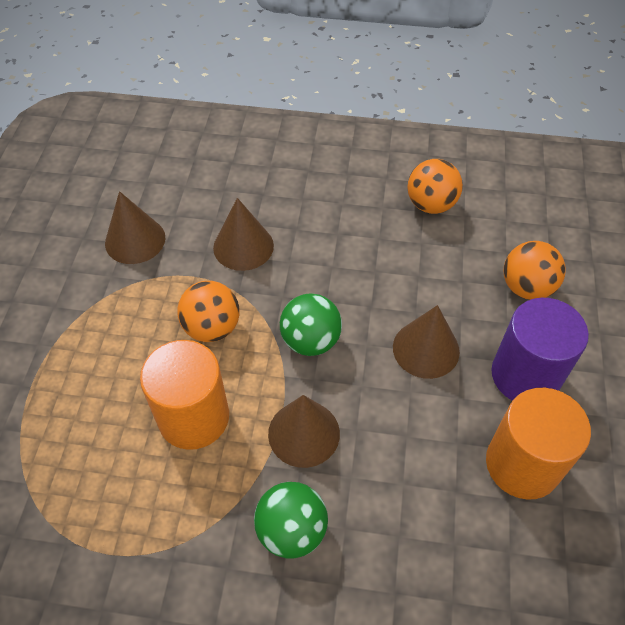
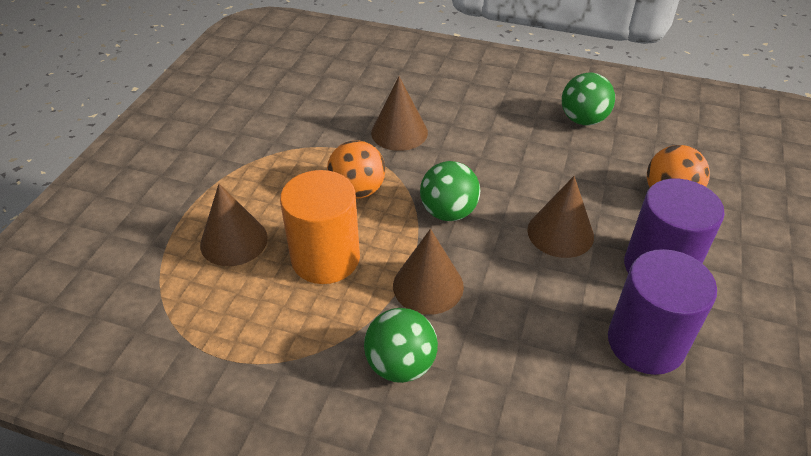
camera: 10 degrees right, 10 degrees down
brown cone [105,191,165,264] -> brown cone moved to [200,184,268,266]
orange ball [408,159,463,214] -> green ball [562,73,615,125]
orange cylinder [486,388,591,500] -> purple cylinder [608,249,717,375]

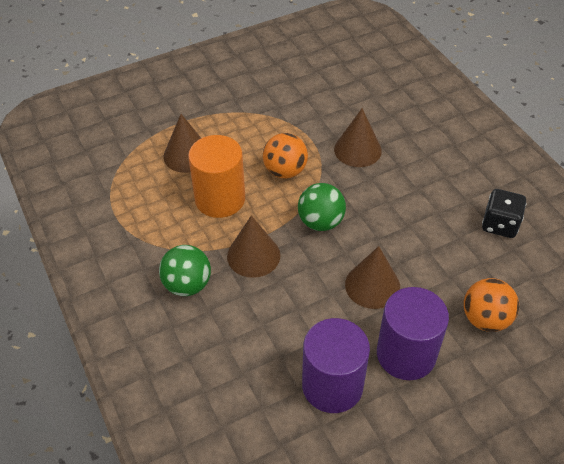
camera: 45 degrees right, 5 degrees up
green ball [562,73,615,125] -> black dice [482,189,526,238]

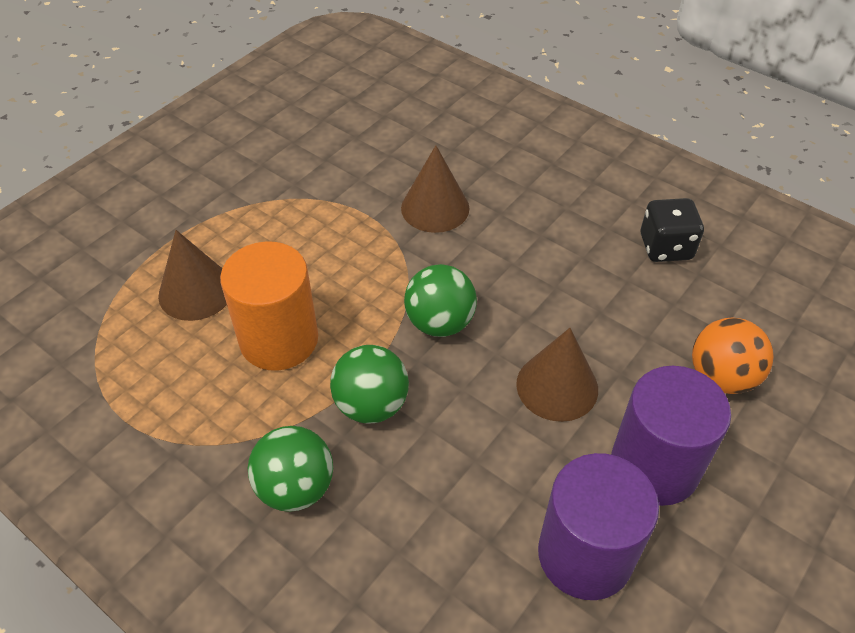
camera: 25 degrees left, 0 degrees up
brown cone [227,215,280,278] -> green ball [330,345,409,423]
orange ball [263,133,308,178] -> none

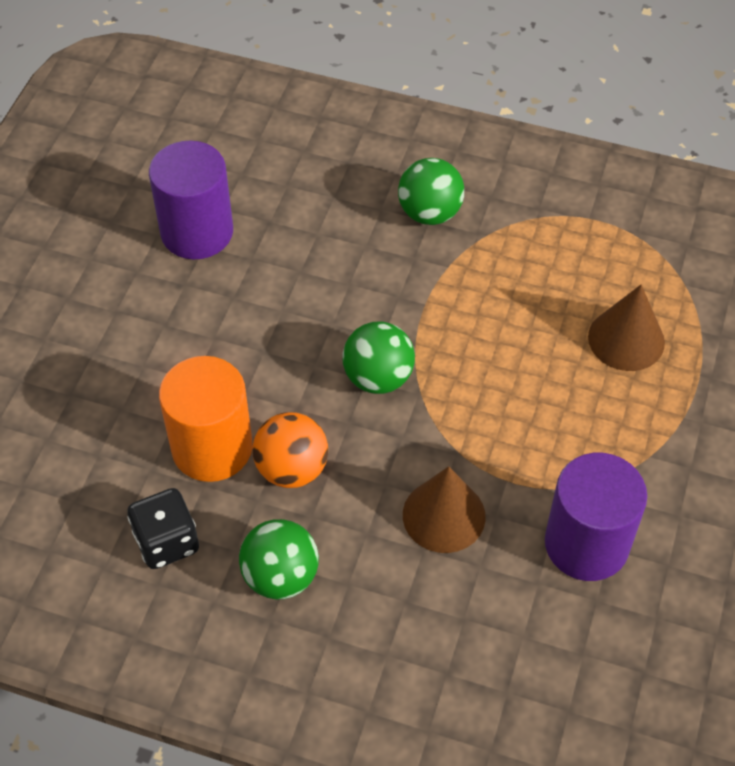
camera: 160 degrees right, 5 degrees up
orange cylinder [220,241,318,371] -> orange cylinder moved to [159,356,253,482]
green ball [330,345,409,423] -> green ball moved to [239,519,319,599]
brown cone [516,328,598,422] -> none
purple cylinder [611,366,731,506] -> purple cylinder moved to [545,453,647,581]
orange ball [692,317,774,394] -> orange ball moved to [252,412,328,488]

